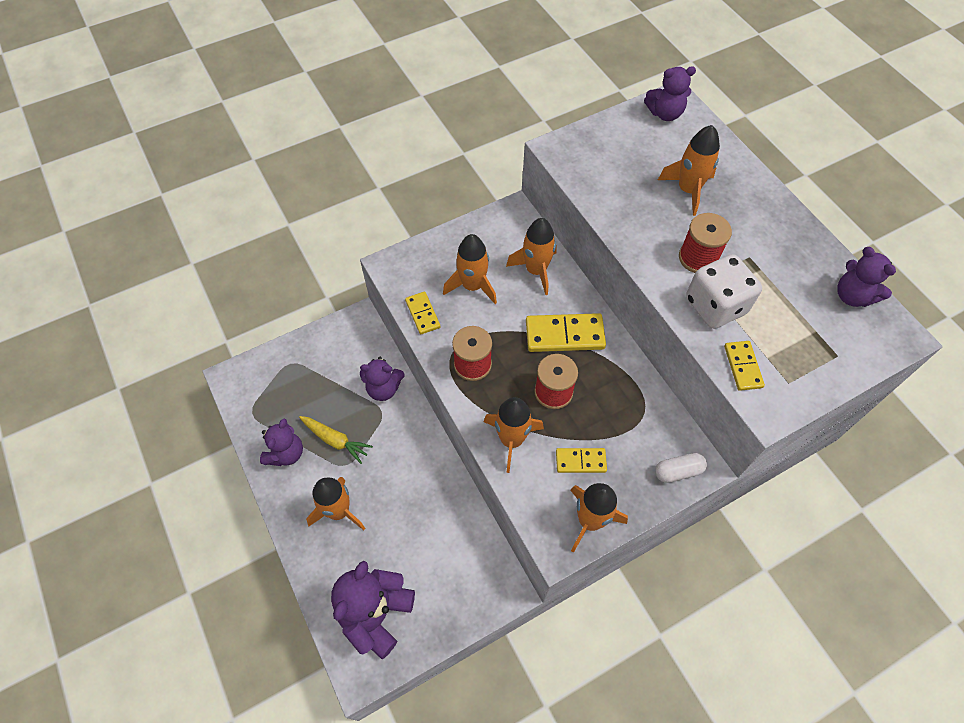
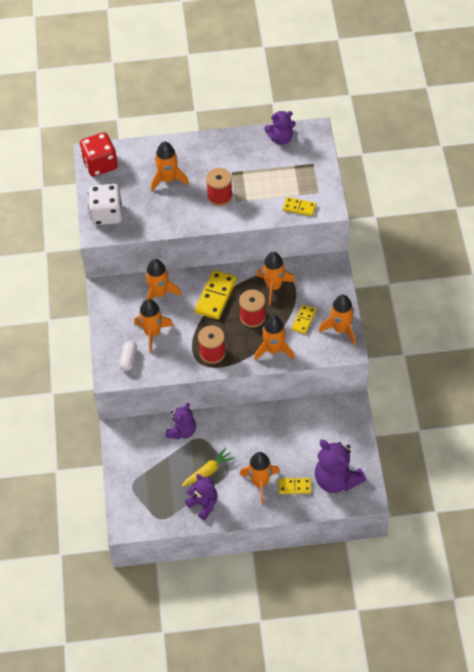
camera: 65 degrees left, 5 degrees down
yellow domino [405,292,441,334] -> yellow domino moved to [278,478,311,494]
purple teddy bear [644,66,696,121] -> red dice [80,132,118,176]
white capsule [655,453,707,483] -> white capsule moved to [119,341,137,371]
white dice [686,254,762,329] -> white dice moved to [88,184,122,225]
none -> orange rocket [257,252,295,305]

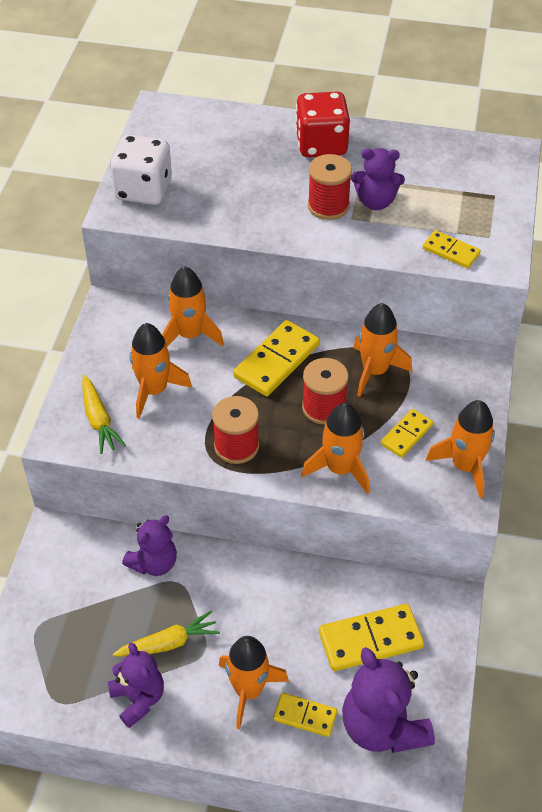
camera: 15 degrees right, 5 degrees down
red dice [80,132,118,176] -> red dice moved to [295,92,350,157]
white capsule [119,341,137,371] -> yellow carrot [82,375,126,454]
orange rocket [151,142,189,191] -> none
purple teddy bear [264,111,295,145] -> purple teddy bear moved to [351,148,405,210]
none -> yellow domino [319,604,424,671]

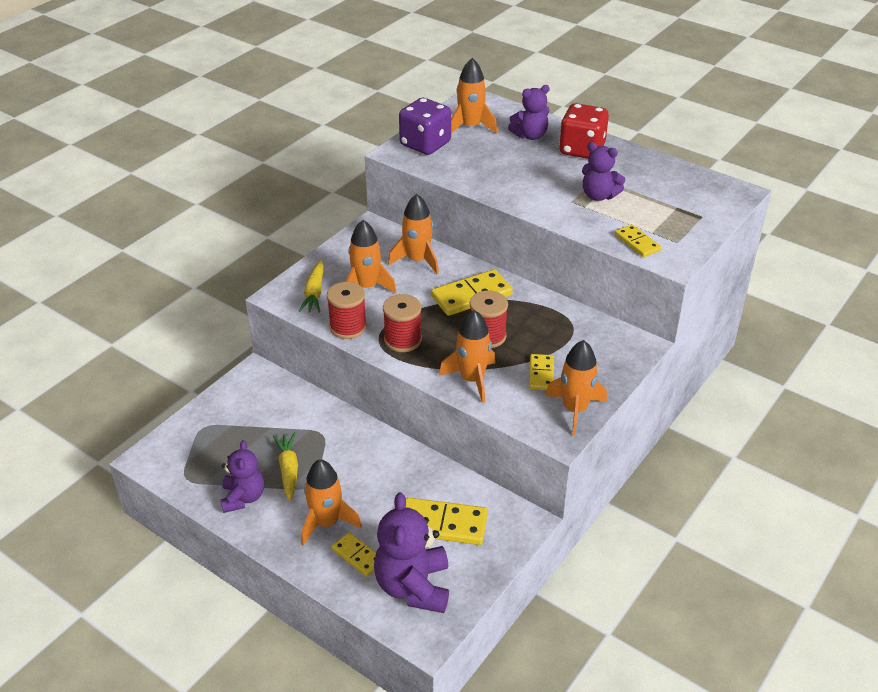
camera: 25 degrees right, 10 degrees down
white dice [110,135,172,205] -> purple dice [399,98,451,155]
yellow carrot [113,611,220,657] -> yellow carrot turned 105 degrees counterclockwise [273,432,298,501]
purple teddy bear [122,515,177,576] -> purple teddy bear moved to [508,85,550,140]
red spool [308,154,352,220] -> red spool moved to [327,282,367,339]
orange rocket [353,303,412,397] -> orange rocket moved to [451,58,497,134]
yellow domino [381,409,433,458] -> yellow domino turned 60 degrees counterclockwise [529,354,554,390]

